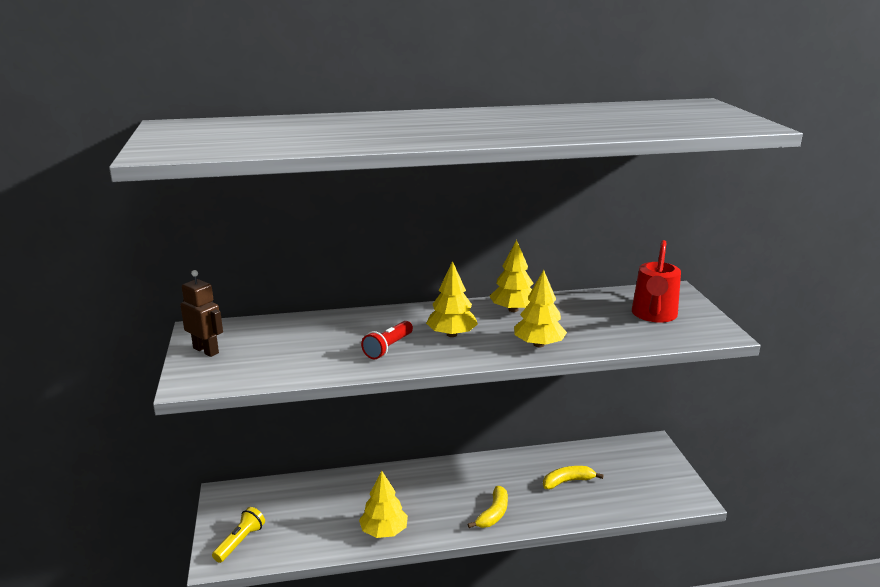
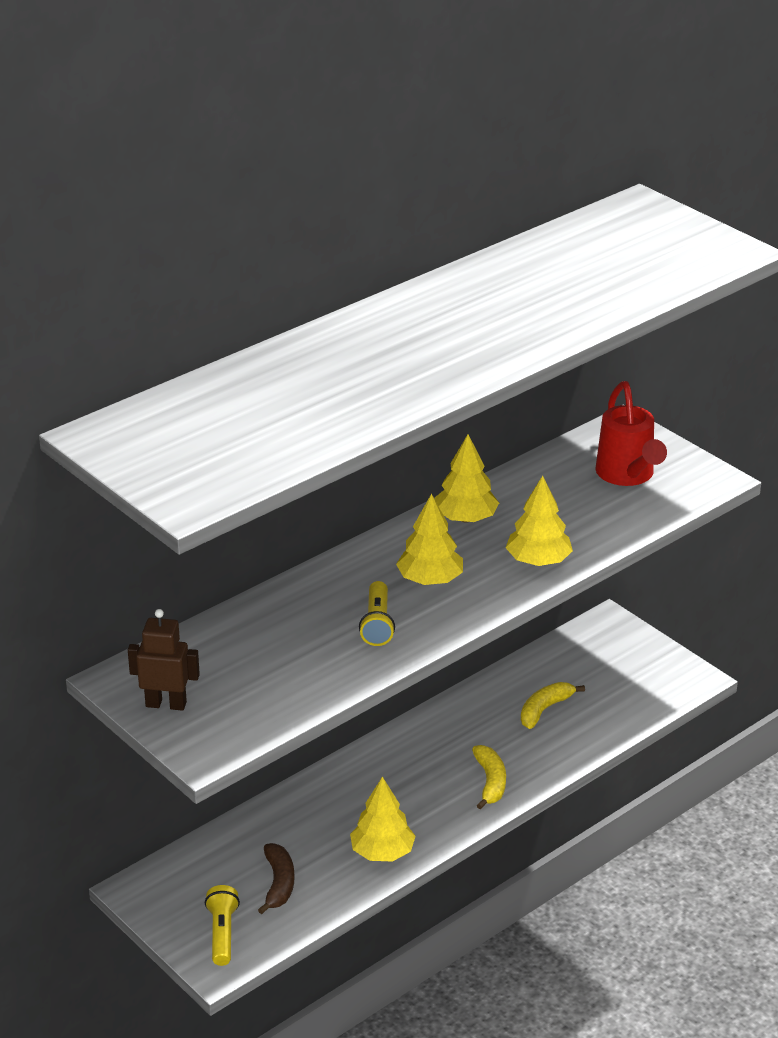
camera: 30 degrees left, 10 degrees up
red flashlight [361,321,413,359] -> yellow flashlight [359,581,395,646]
none -> brown banana [258,843,294,914]

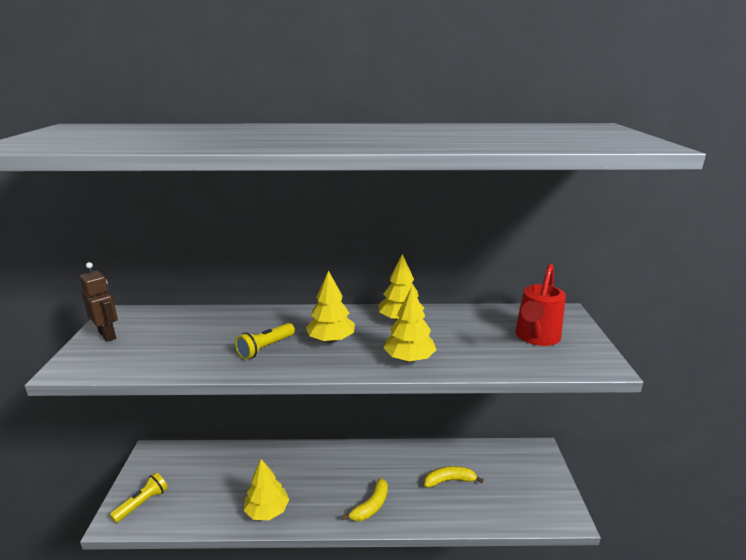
camera: 40 degrees right, 10 degrees down
brown banana [258,843,294,914] -> none

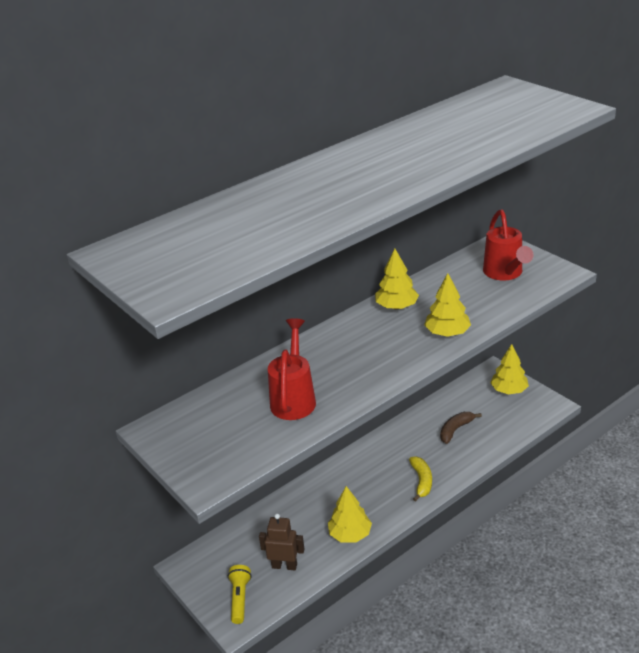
camera: 35 degrees left, 10 degrees up
brown robot [80,262,118,342] -> brown robot moved to [259,514,304,570]
yellow flashlight [235,323,295,360] -> none
yellow tree [306,270,355,343] -> yellow tree moved to [490,344,529,394]
yellow banana [424,466,484,487] -> brown banana [440,412,482,444]
none -> red watering can [268,318,316,420]

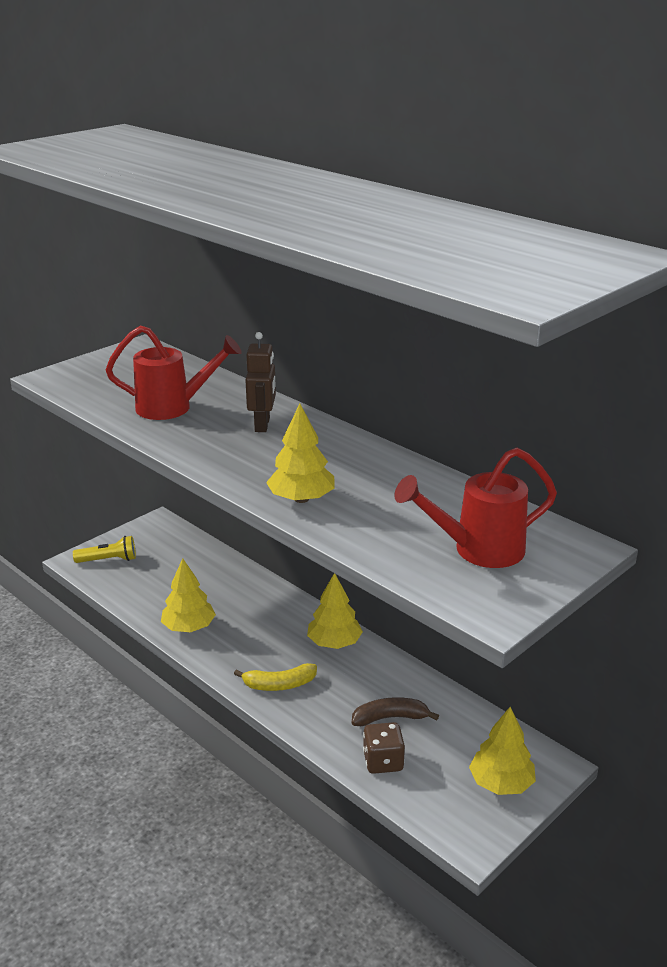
camera: 80 degrees right, 5 degrees down
brown robot [259,514,304,570] -> brown robot moved to [245,332,276,432]
yellow tree [375,249,419,309] -> yellow tree moved to [307,573,363,649]
brown banana [440,412,482,444] -> brown banana turned 45 degrees counterclockwise [352,697,439,726]
none -> brown dice [363,722,405,774]

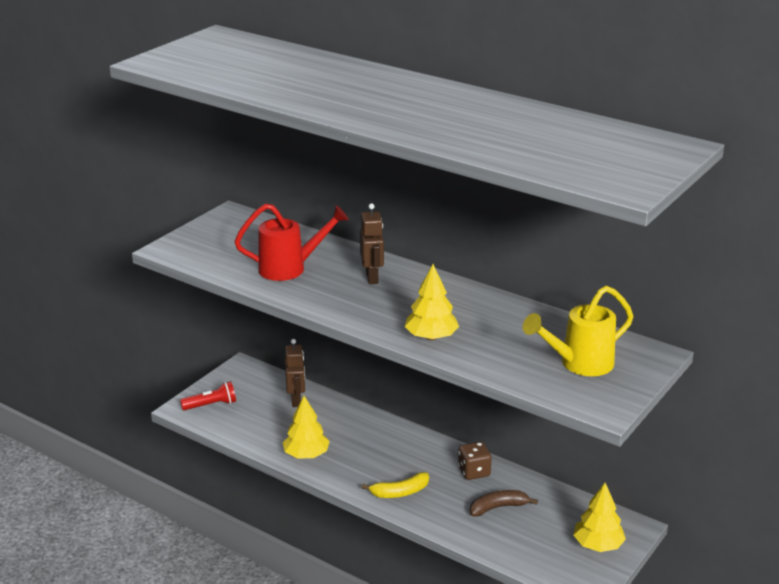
camera: 10 degrees left, 0 degrees up
yellow flashlight [73,536,136,563] -> red flashlight [180,381,236,410]
yellow tree [307,573,363,649] -> none
brown dice [363,722,405,774] -> brown dice moved to [458,442,492,480]
red watering can [394,447,557,568] -> yellow watering can [523,286,633,376]
none -> brown robot [285,339,305,407]

